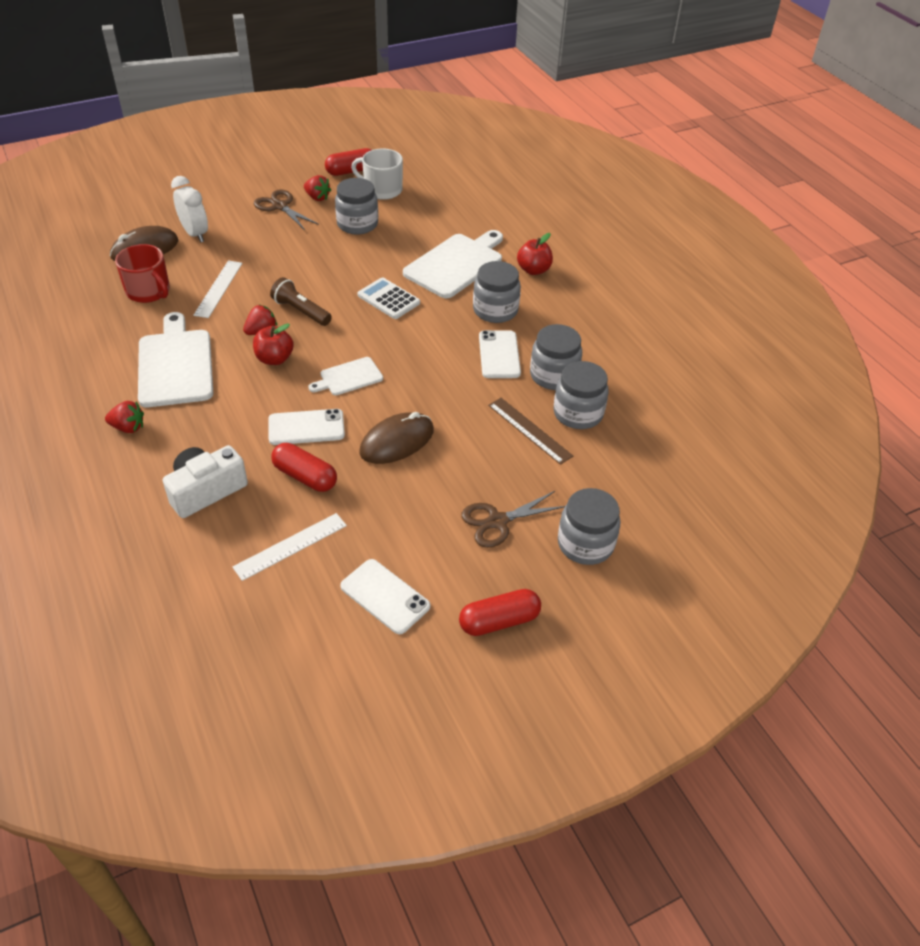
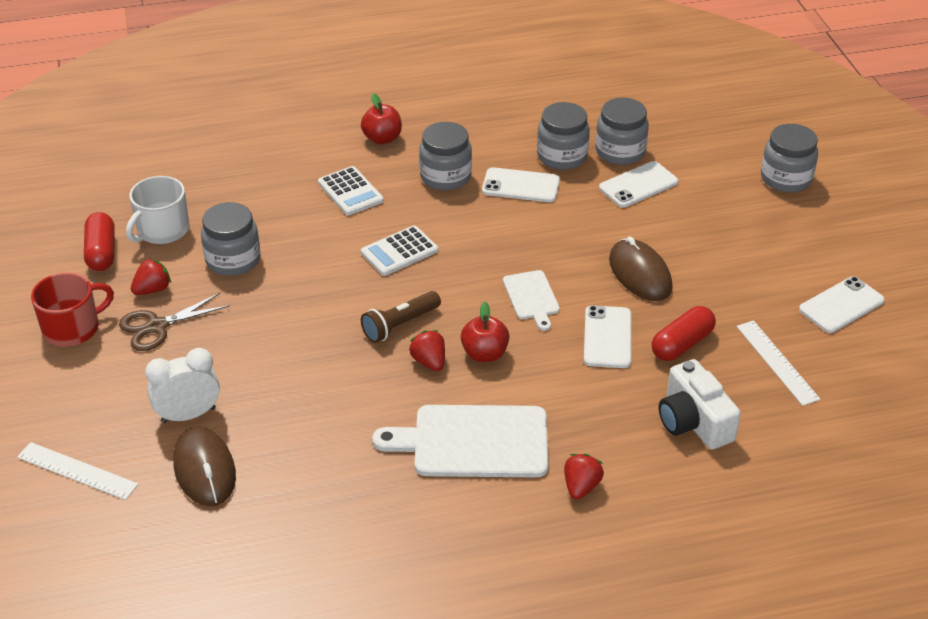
camera: 75 degrees left, 5 degrees down
red mug [115,244,170,303] -> red mug moved to [31,272,114,347]
white ruler [193,261,242,318] -> white ruler moved to [17,442,138,500]
white cutting board [403,230,503,298] -> white calculator [318,166,384,215]
red capsule [459,589,541,636] -> none
brown scissors [461,491,565,548] -> none
brown ruler [488,398,573,465] -> white phone [599,161,678,208]

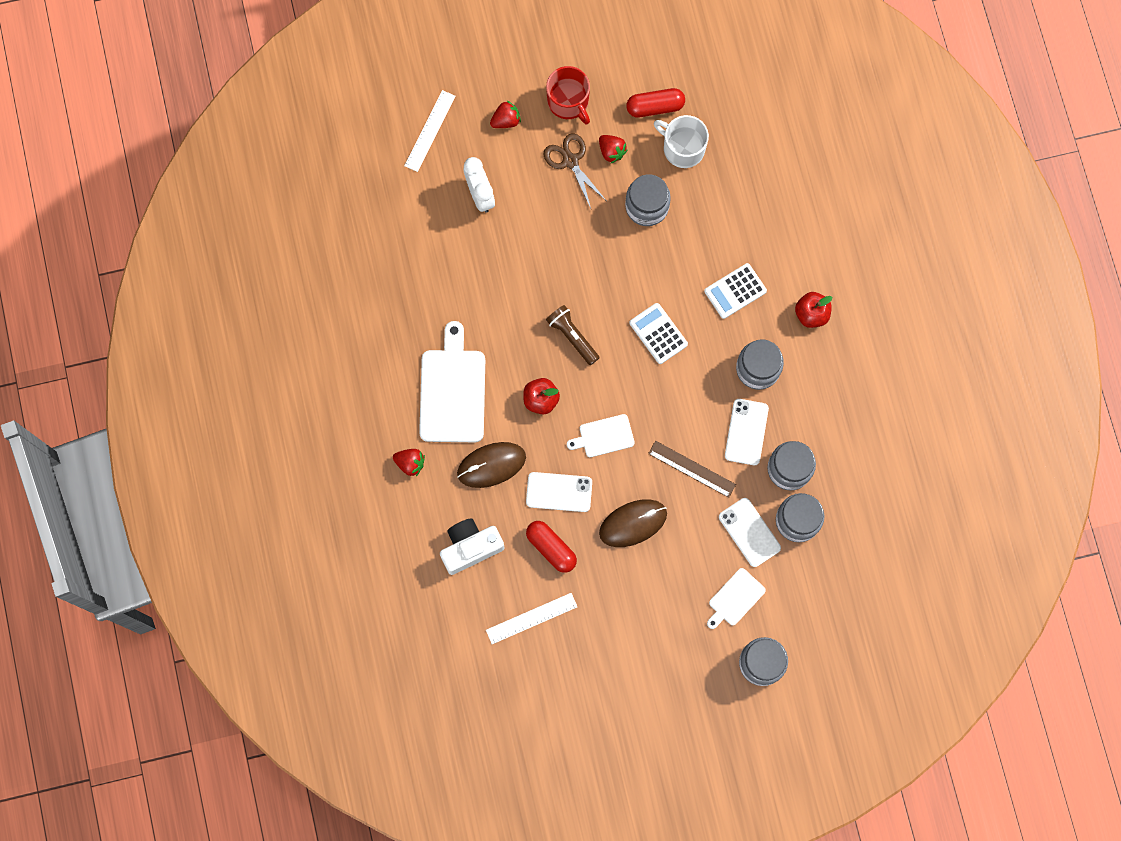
camera: 90 degrees right, 35 degrees up
brown mouse [173,426,236,506] -> brown mouse moved to [457,442,526,488]
red strawberry [409,330,445,371] -> red strawberry moved to [490,101,521,128]
white phone [799,276,884,333] -> none
none -> brown ruler [648,441,736,498]
none -> white cutting board [707,568,766,629]

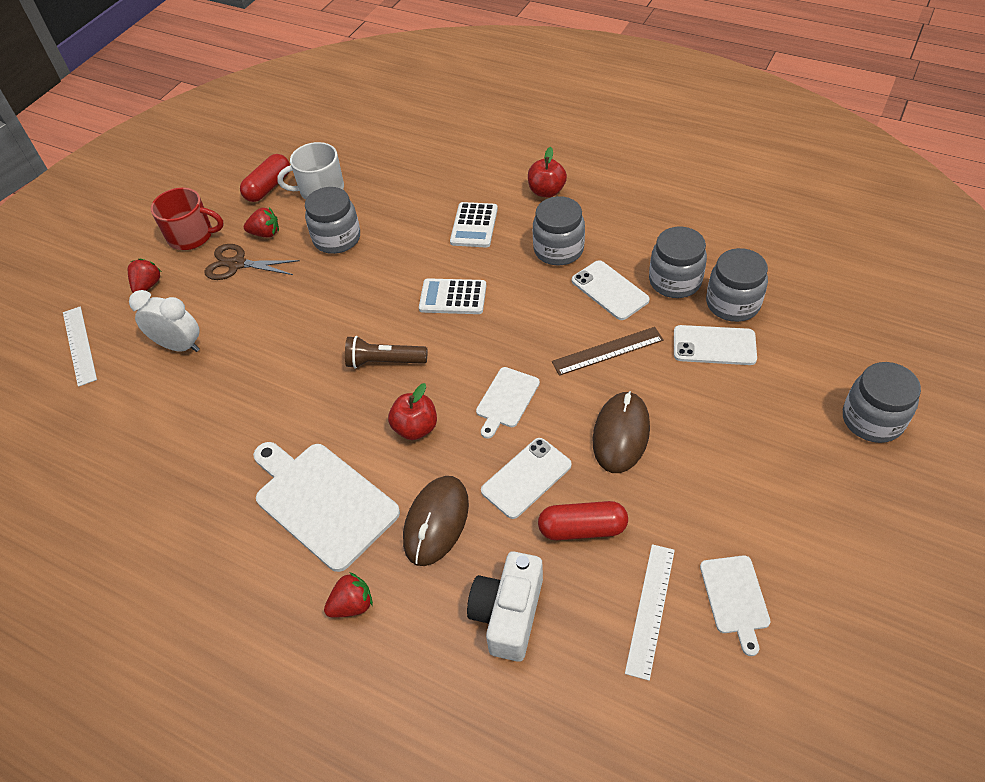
camera: 45 degrees left, 25 degrees down
white cutting board [707,568,766,629] -> white cutting board moved to [700,555,770,656]

